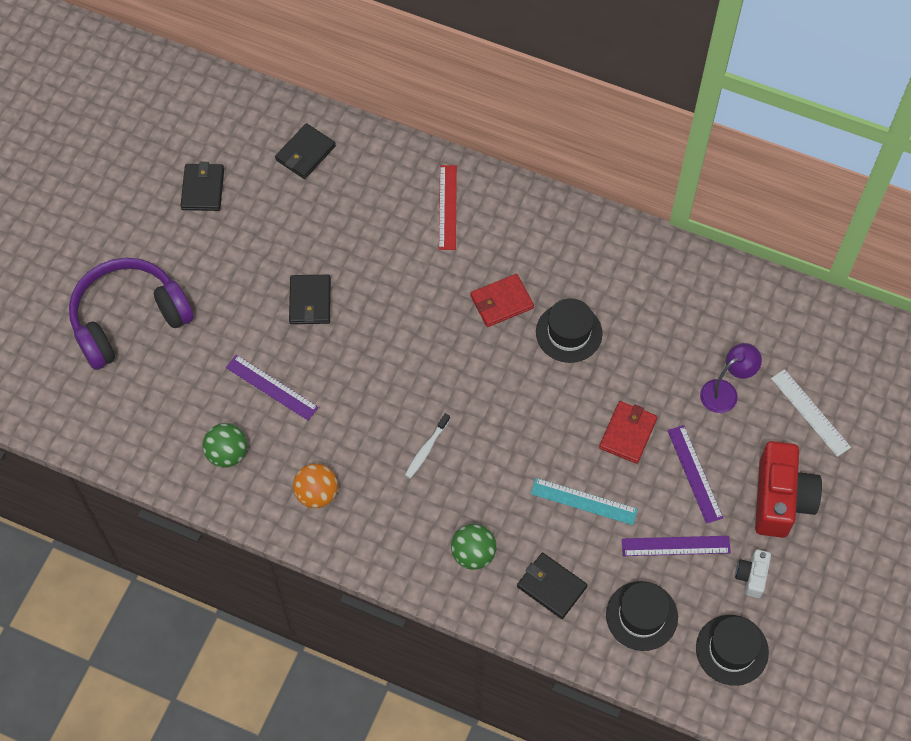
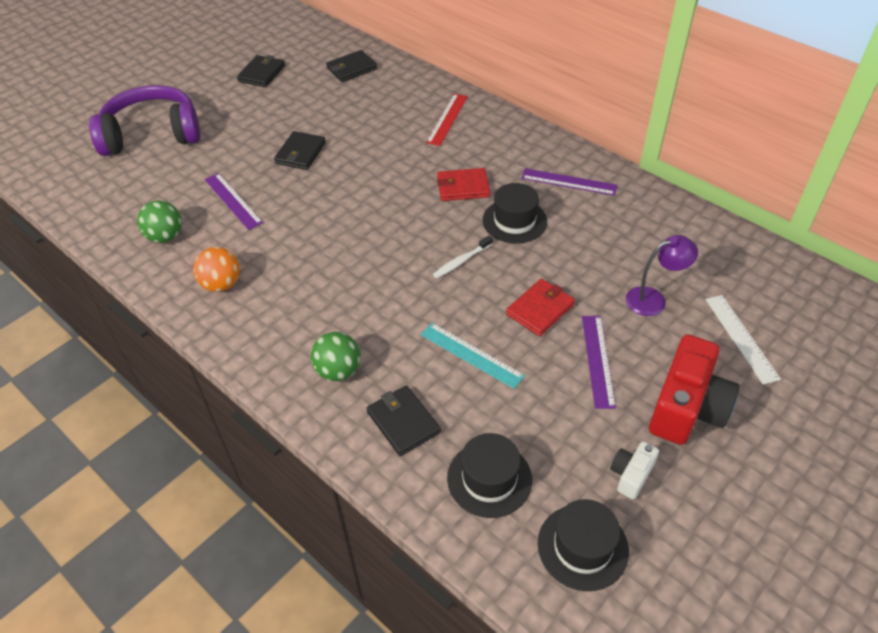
camera: 20 degrees right, 15 degrees down
white toothbrush [405,413,450,479] -> white toothbrush moved to [433,235,493,279]
purple ruler [622,536,731,556] -> purple ruler moved to [521,168,617,196]

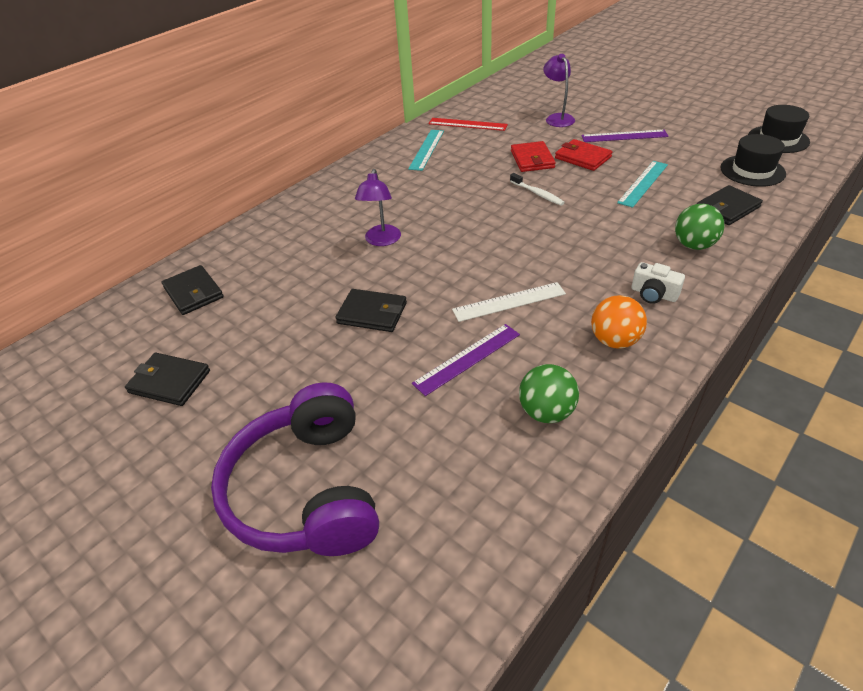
camera: 90 degrees left, 5 degrees down
red ruler [426,94,468,146] -> red ruler moved to [428,118,508,131]
red wallet [437,168,490,201] -> red wallet moved to [511,141,556,172]
black hat [483,183,547,244] -> none
purple ruler [521,168,617,196] -> turquoise ruler [408,130,444,171]
white camera [610,441,659,499] -> white camera moved to [631,262,685,304]
red camera [649,334,739,445] -> none
white ruler [705,295,781,384] -> white ruler moved to [452,282,566,322]
none -> purple lamp [355,169,401,246]

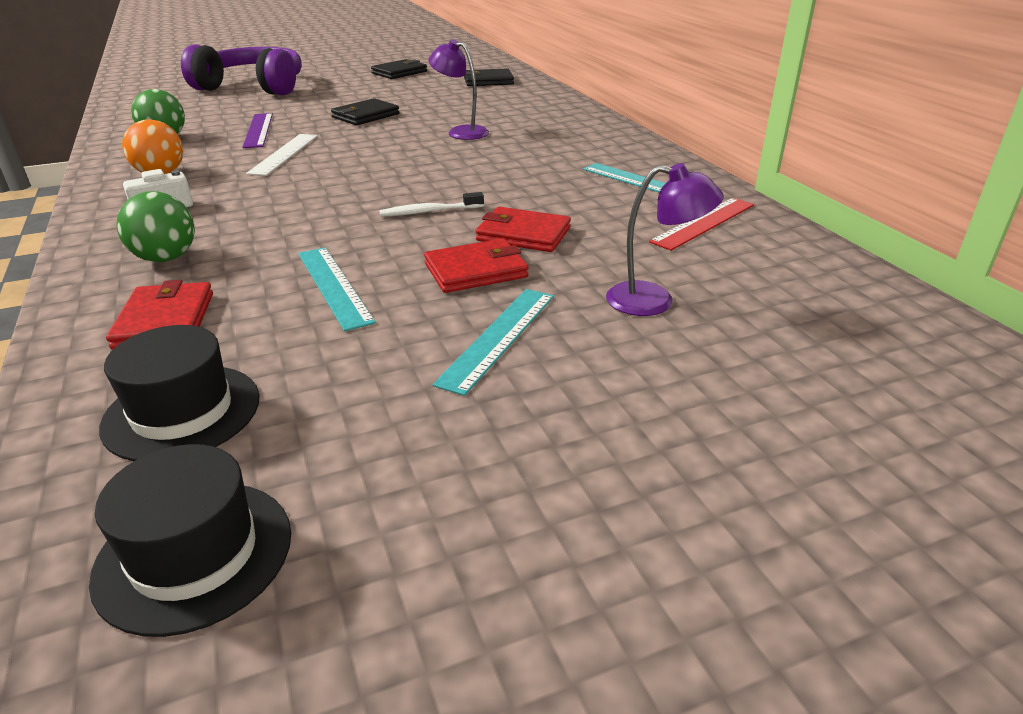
camera: 115 degrees right, 10 degrees down
purple ruler [581,130,669,142] -> turquoise ruler [432,289,554,396]
black wallet [697,185,763,225] -> red wallet [106,280,213,349]

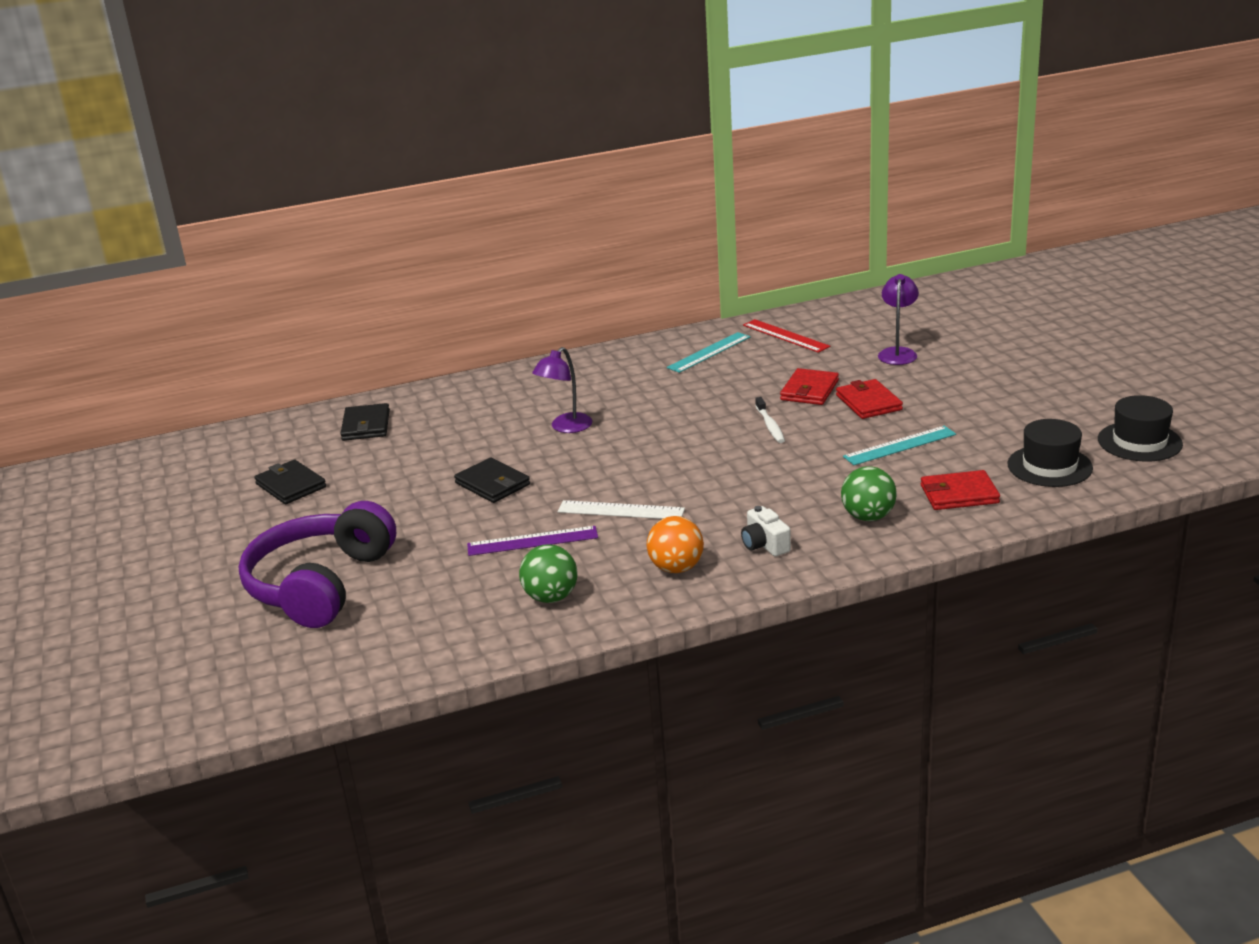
camera: 85 degrees left, 5 degrees down
turquoise ruler [432,289,554,396] -> none

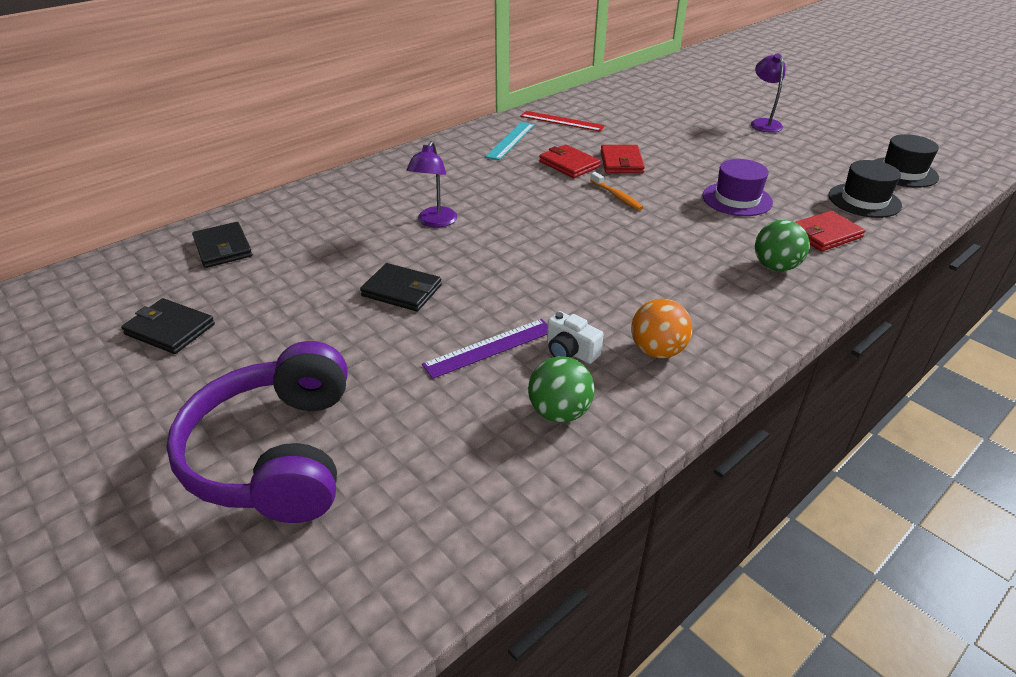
camera: 25 degrees left, 10 degrees up
white ruler [558,500,685,519] -> none
white camera [741,506,791,557] -> white camera moved to [547,311,604,364]
white toothbrush [755,397,785,443] -> orange toothbrush [590,172,644,210]
red wallet [836,379,903,419] -> red wallet moved to [539,145,601,178]
turquoise ruler [843,426,956,465] -> purple hat [702,159,773,216]
purple lamp [878,274,919,365] -> purple lamp moved to [751,53,786,132]

